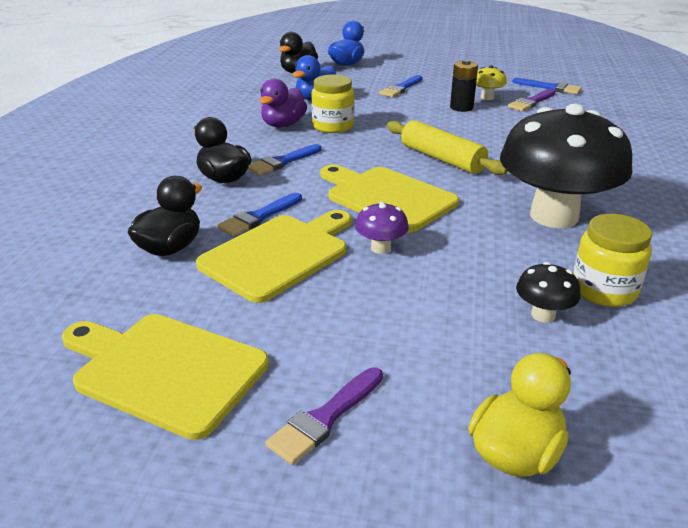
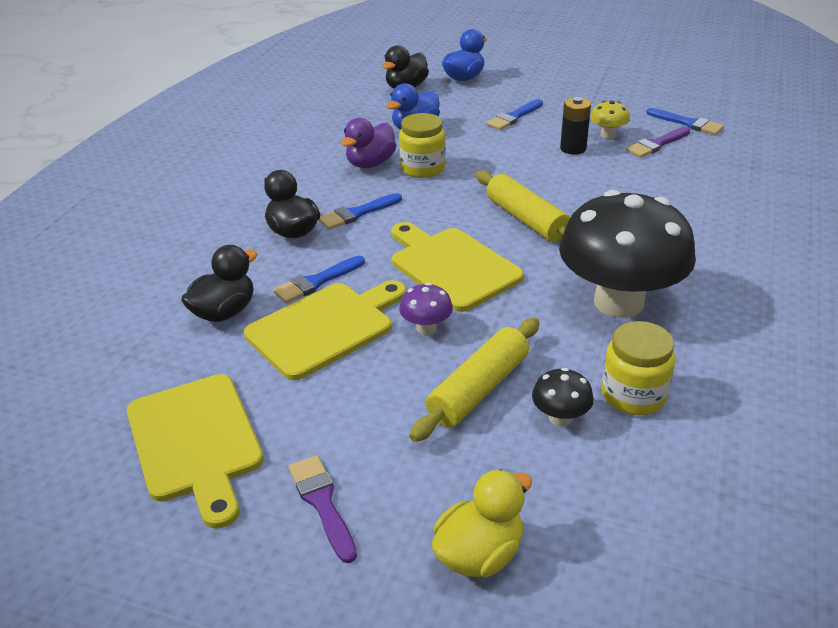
camera: 10 degrees right, 5 degrees up
yellow cutting board [62,314,269,440] -> yellow cutting board turned 150 degrees counterclockwise [127,374,264,529]
purple brush [265,367,383,465] -> purple brush turned 105 degrees clockwise [288,455,357,563]
none -> yellow rolling pin [409,318,539,442]

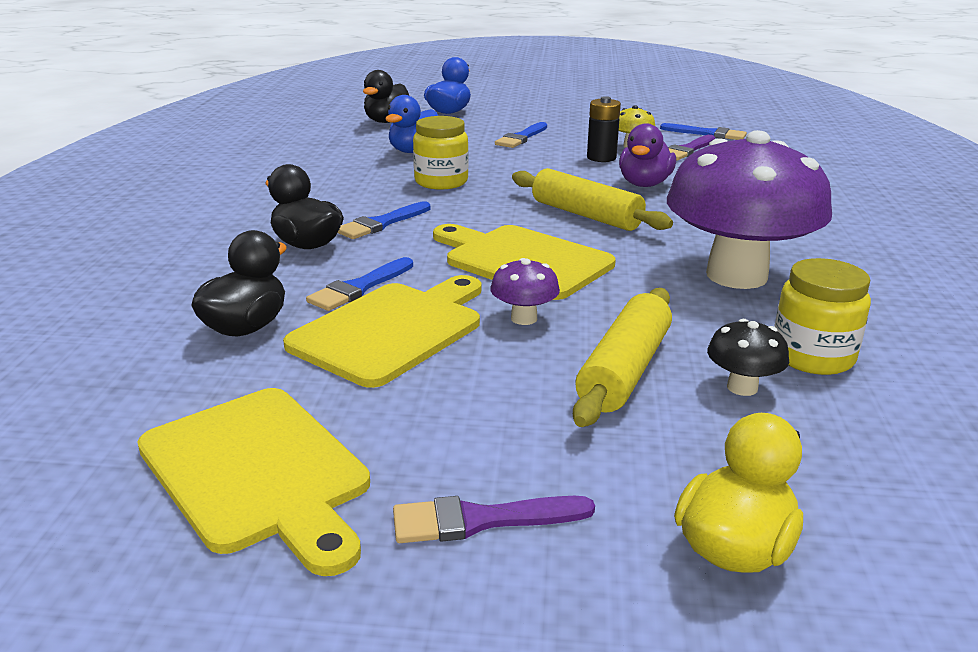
camera: 15 degrees left, 10 degrees down
purple brush [288,455,357,563] -> purple brush turned 60 degrees counterclockwise [393,496,595,543]
purple duck [341,118,396,168] -> purple duck moved to [619,123,676,187]
black mushroom [559,190,696,318] -> purple mushroom [667,130,832,289]

